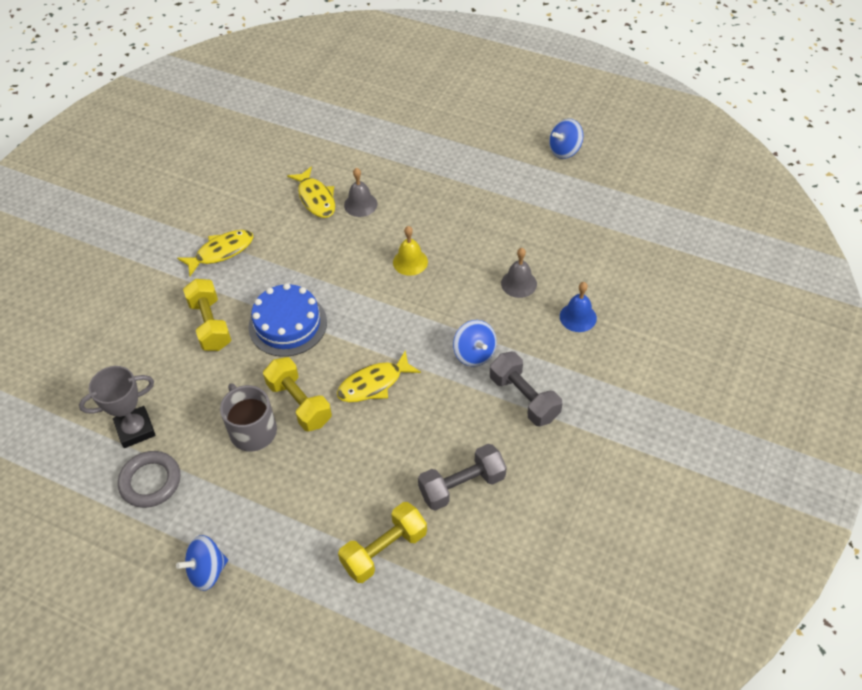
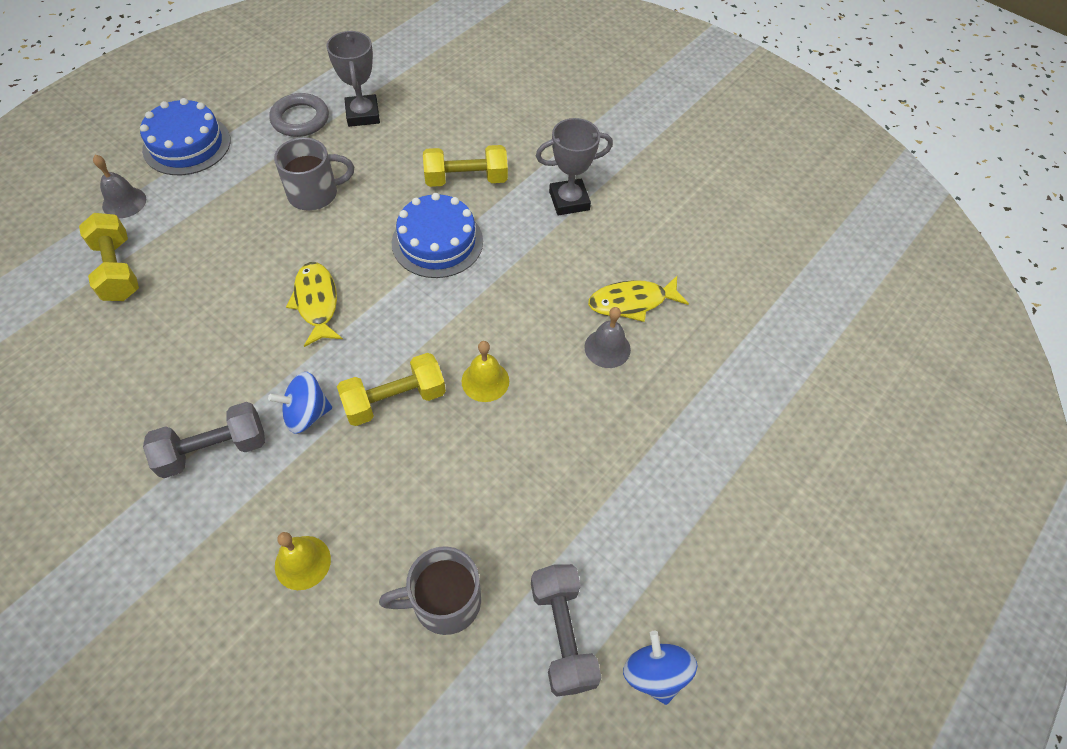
camera: 100 degrees right, 5 degrees up
blue spinning top [176,535,228,591] -> blue cake [140,98,231,175]
yellow fish [177,230,253,276] -> grey trophy [536,118,613,215]
yellow dumbbell [263,357,332,431] -> yellow dumbbell moved to [337,353,446,426]
grey dumbbell [418,444,507,511] -> grey dumbbell moved to [531,564,602,697]
grey bell [501,248,537,298] -> grey bell moved to [93,155,146,218]
blue bell [560,282,597,332] -> yellow bell [275,532,331,590]
none -> grey mug [379,546,481,635]

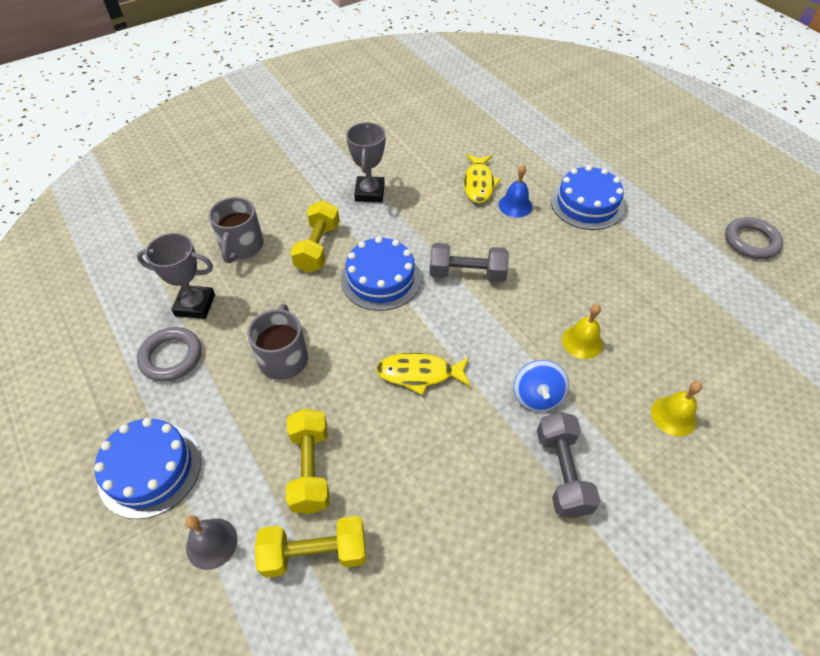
camera: 70 degrees left, 5 degrees down
yellow dumbbell [337,353,446,426] -> yellow dumbbell moved to [286,409,330,514]
grey mug [379,546,481,635] -> grey mug moved to [209,197,264,263]
yellow bell [462,341,509,402] -> yellow bell moved to [562,304,603,359]
grey dumbbell [531,564,602,697] -> grey dumbbell moved to [429,243,509,283]
grey bell [585,307,631,368] -> blue bell [498,165,532,218]
blue spinning top [623,631,697,705] -> grey ring [725,217,783,259]
none -> blue cake [551,165,624,230]

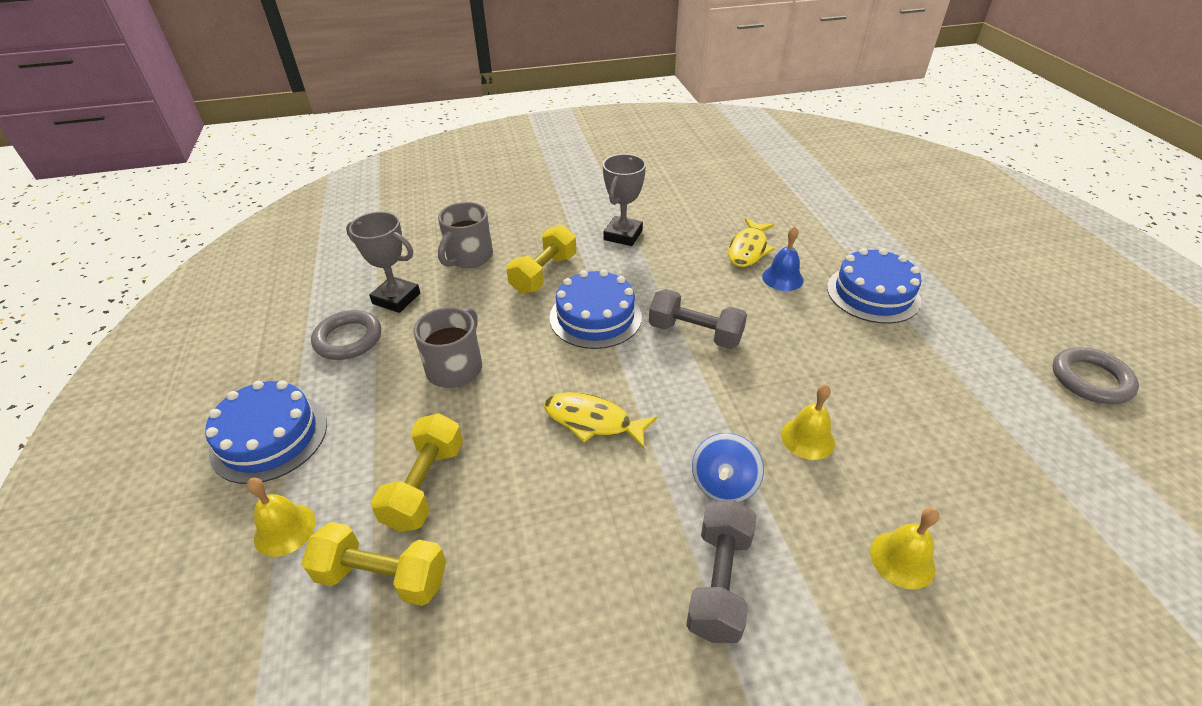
camera: 20 degrees right, 10 degrees down
grey bell [186,516,238,570] -> yellow bell [247,478,316,557]

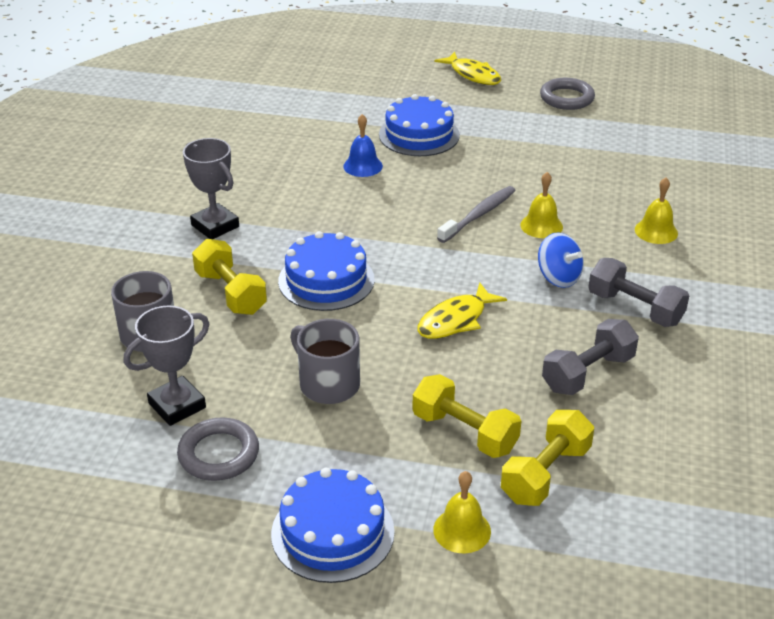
camera: 65 degrees left, 5 degrees down
grey dumbbell [649,289,747,349] -> grey dumbbell moved to [542,319,639,395]
yellow fish [728,218,775,267] -> yellow fish moved to [435,52,501,85]
none -> grey toothbrush [437,186,516,243]

